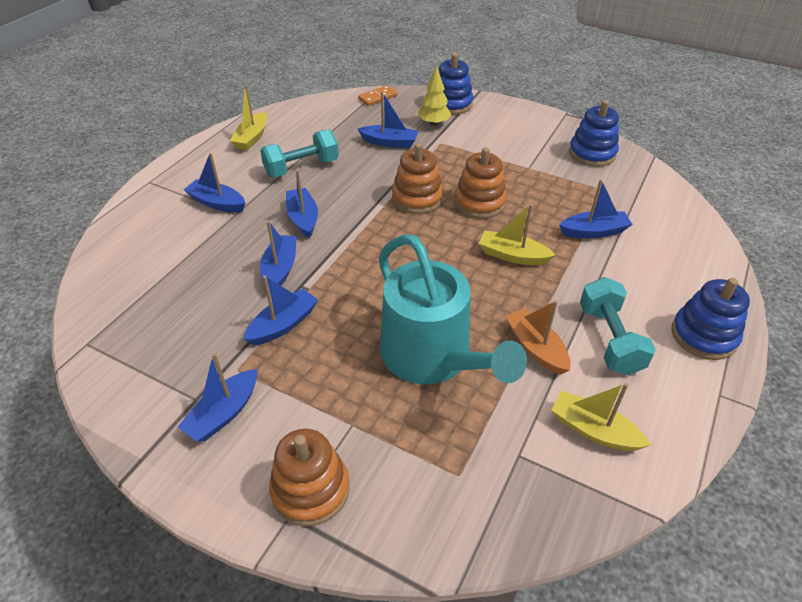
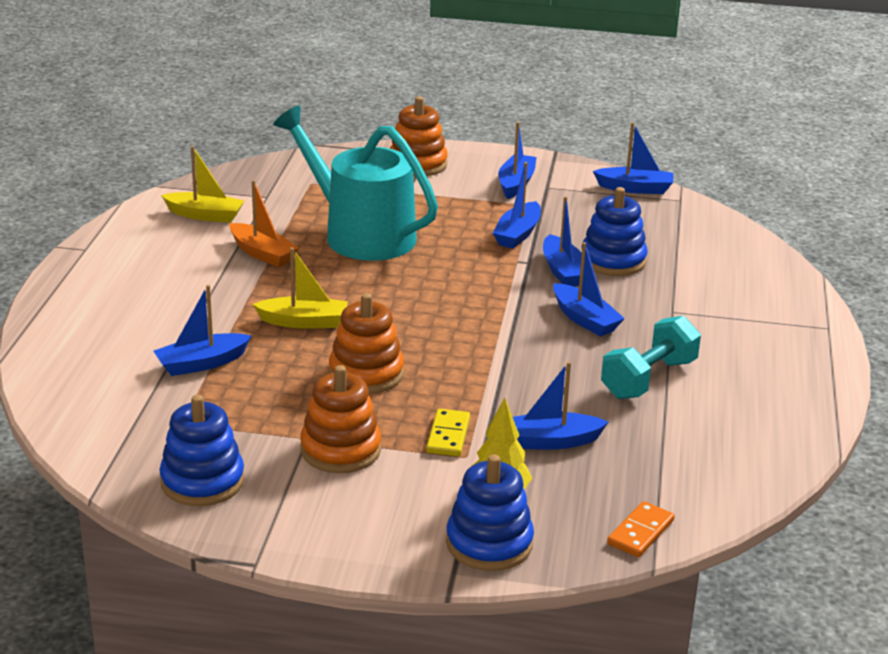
camera: 160 degrees right, 15 degrees down
blue boat [184,153,245,213] -> blue boat moved to [593,122,673,194]
yellow boat [230,85,267,150] -> none
orange stacking toy [392,143,443,214] -> orange stacking toy moved to [300,365,381,473]
turquoise dumbbell [580,277,656,375] -> none
blue stacking toy [671,278,750,360] -> blue stacking toy moved to [582,187,648,276]
none -> yellow domino [426,409,470,456]

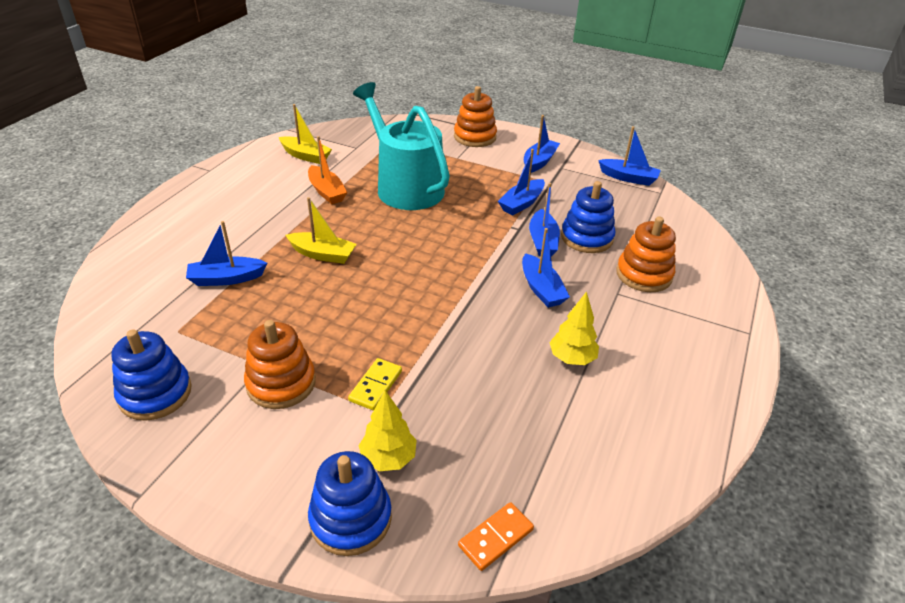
camera: 15 degrees right, 10 degrees up
orange stacking toy [329,293,404,394] -> orange stacking toy moved to [616,217,676,292]
blue boat [513,362,608,450] -> none
turquoise dumbbell [601,316,701,399] -> yellow tree [549,291,599,365]

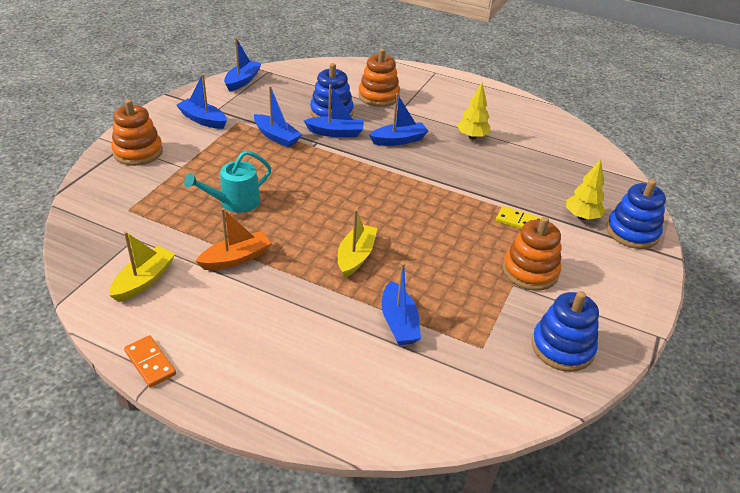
camera: 90 degrees left, 0 degrees up
turquoise watering can [353,82,450,210] -> turquoise watering can [184,150,271,213], size x0.55
orange domino [458,502,534,571] -> orange domino moved to [124,335,176,388]

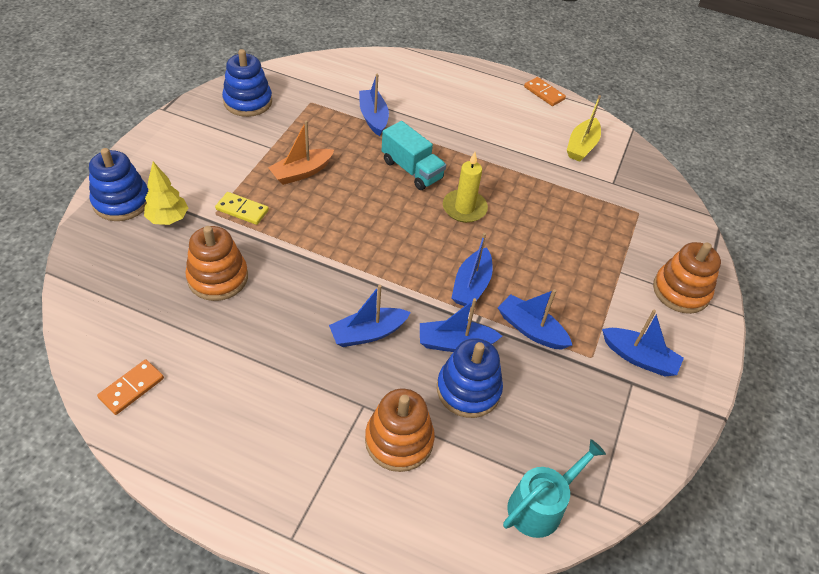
camera: 175 degrees right, 10 degrees up
turquoise watering can [184,150,271,213] -> turquoise watering can moved to [503,439,606,538]
orange boat [196,208,271,270] -> orange boat moved to [268,121,334,185]
blue boat [224,38,262,92] -> blue boat moved to [452,233,493,307]
yellow boat [338,209,377,278] -> turquoise truck [382,121,446,190]
yellow tree [457,83,491,139] -> none
orange stacking toy [503,217,561,291] -> orange stacking toy moved to [185,226,248,301]
none -> orange domino [97,359,164,415]
none -> yellow candle [443,152,488,223]

